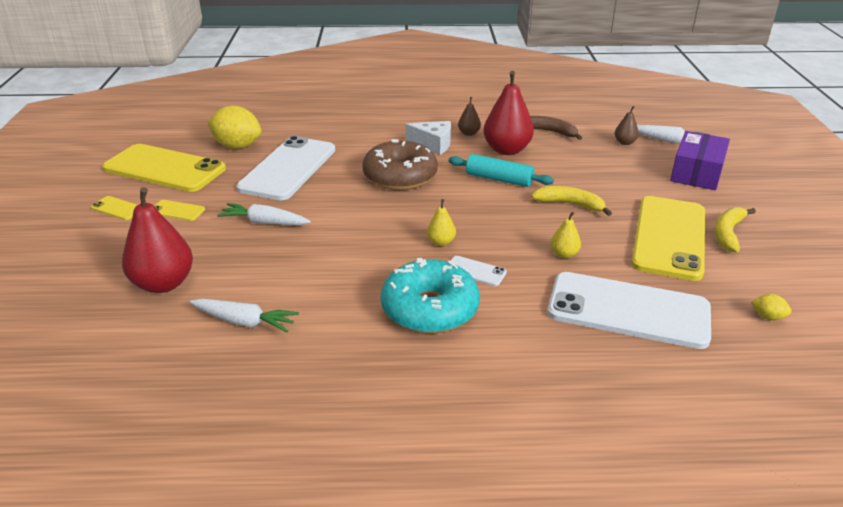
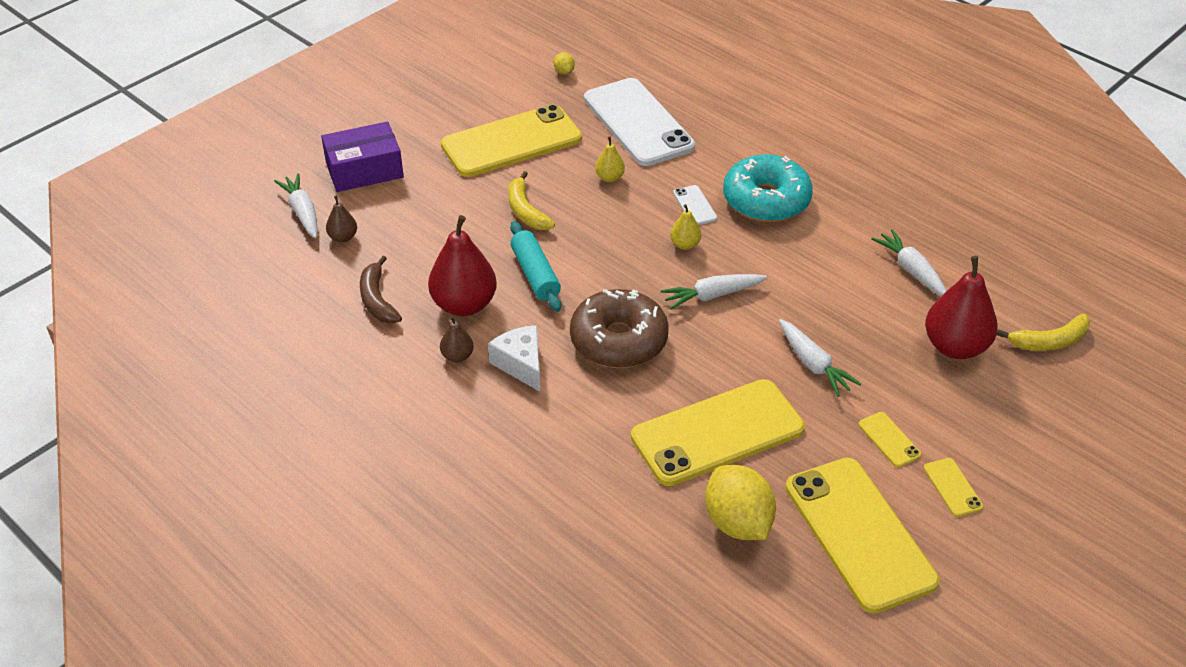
camera: 135 degrees left, 10 degrees up
white phone [237,136,335,200] -> yellow phone [631,379,805,486]
yellow banana [714,207,756,252] -> yellow banana moved to [997,314,1090,351]
none -> white carrot [661,274,767,310]

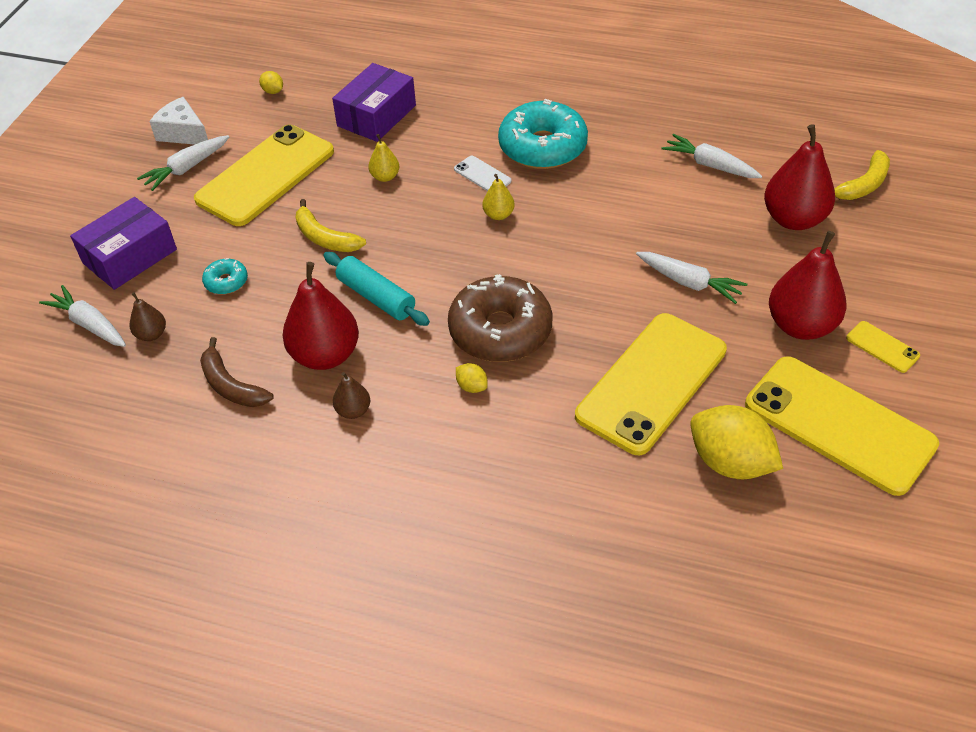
camera: 25 degrees left, 5 degrees up
white cheese [488,325,540,392] -> white cheese moved to [149,97,208,145]
white phone [584,78,695,166] -> purple box [332,63,416,142]
white carrot [661,274,767,310] -> white carrot moved to [137,135,229,191]
yellow phone [858,412,922,468] -> red pear [769,231,847,340]
none -> turquoise donut [202,258,248,294]
none -> yellow lemon [456,363,488,393]

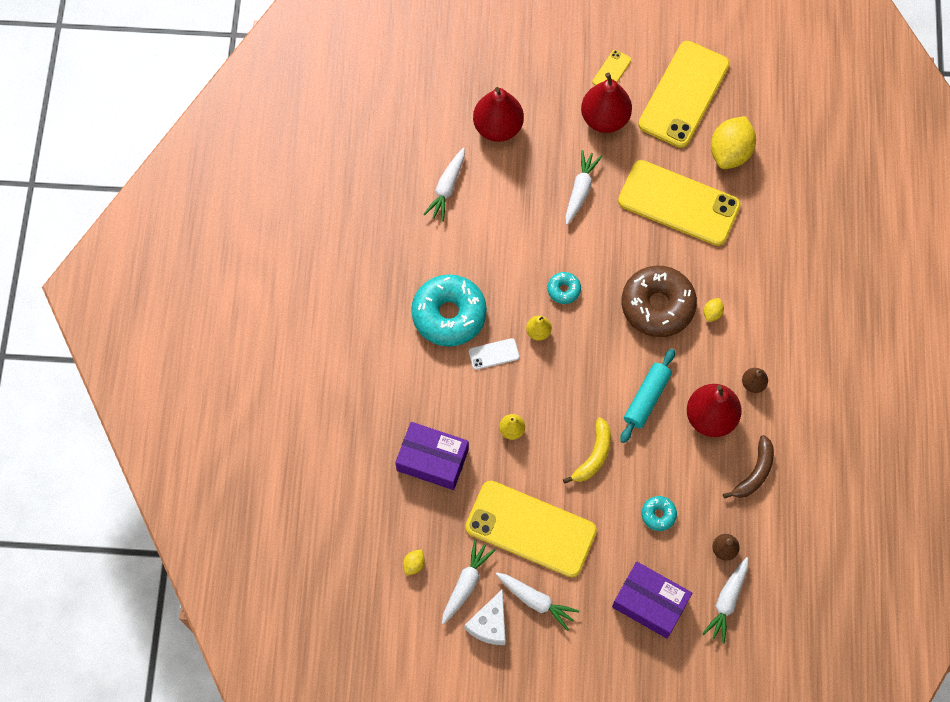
camera: 105 degrees left, 20 degrees up
white phone [454,156,511,191] -> white phone turned 45 degrees clockwise [469,338,519,370]
yellow banana [834,150,890,200] -> none
none -> white carrot [442,539,495,624]
none -> turquoise donut [547,272,581,304]

